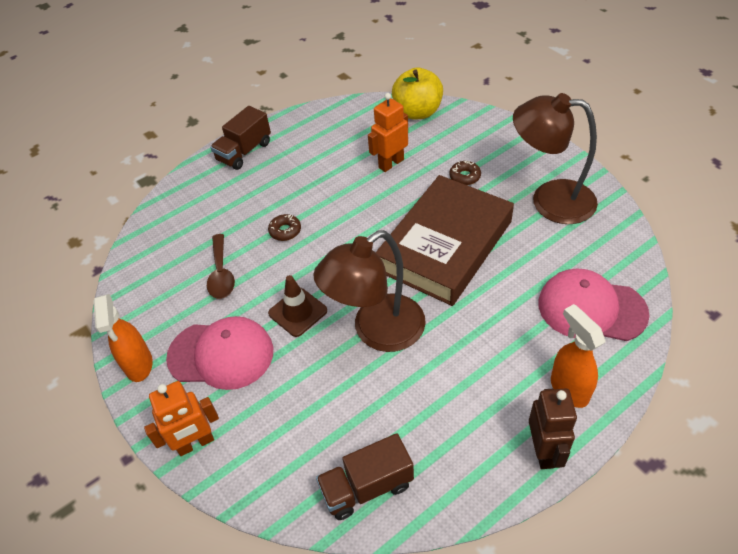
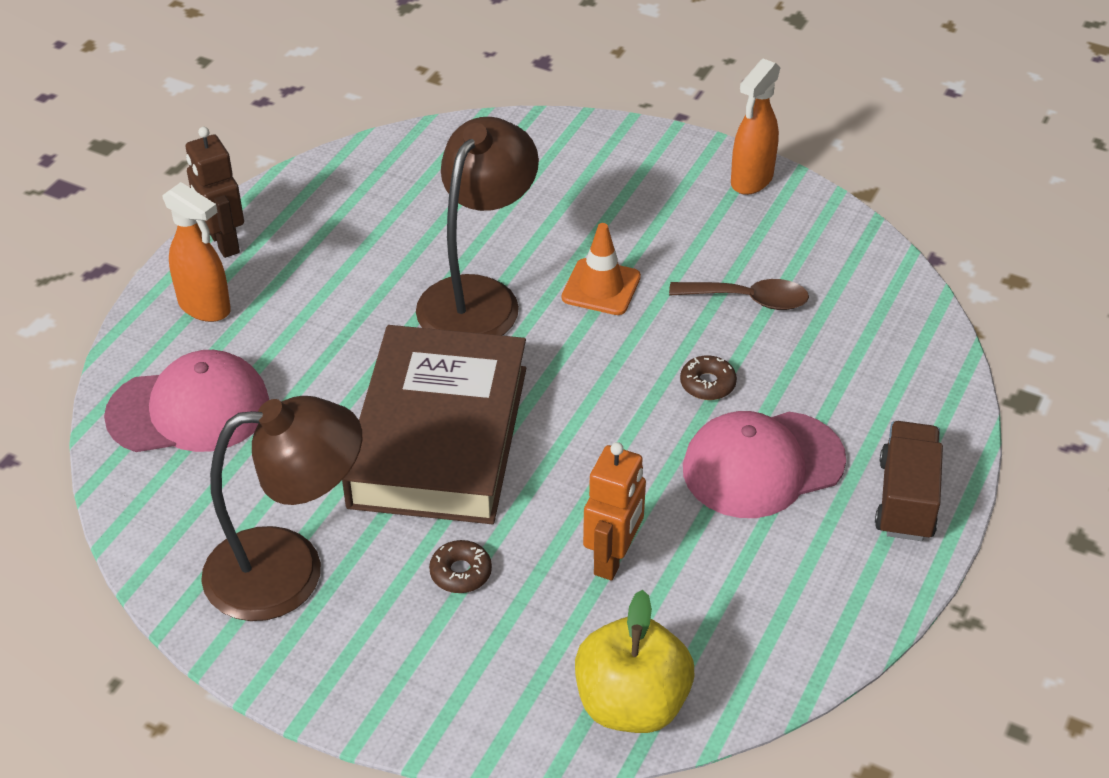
camera: 150 degrees right, 5 degrees down
orange spray bottle [93,294,153,382] -> orange spray bottle turned 105 degrees counterclockwise [731,59,781,195]
orange robot [144,381,219,456] -> none
pink cap [166,316,273,390] -> pink cap moved to [683,411,846,518]
brown spoon [207,234,235,299] -> brown spoon turned 135 degrees clockwise [669,279,809,310]
brown traffic cone [268,275,327,337] -> orange traffic cone [562,223,641,315]
brown truck [316,433,414,520] -> none

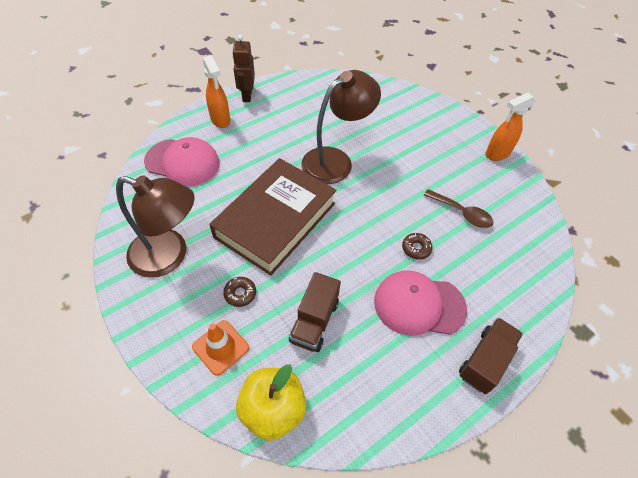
camera: 25 degrees right, 10 degrees up
orange traffic cone [562,223,641,315] -> orange traffic cone moved to [192,320,249,376]
orange robot [583,442,646,581] -> brown truck [289,272,341,352]

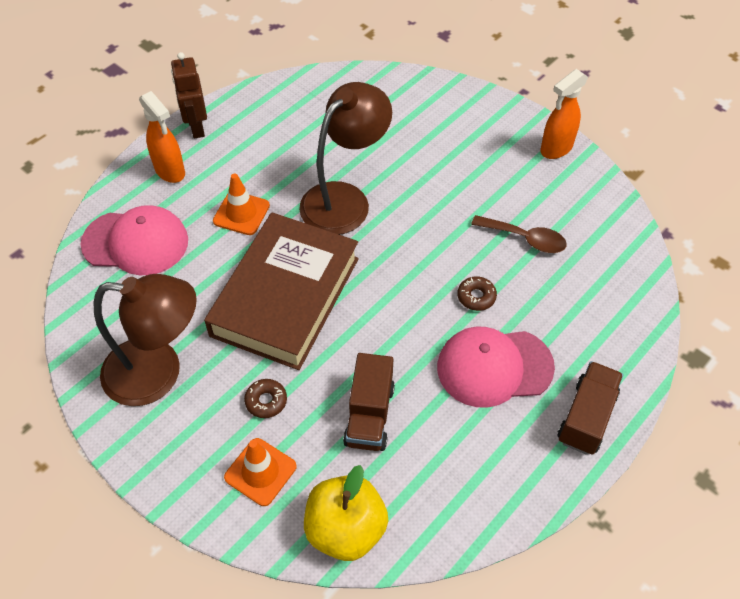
camera: 10 degrees left, 0 degrees up
none -> orange traffic cone [213,173,270,235]

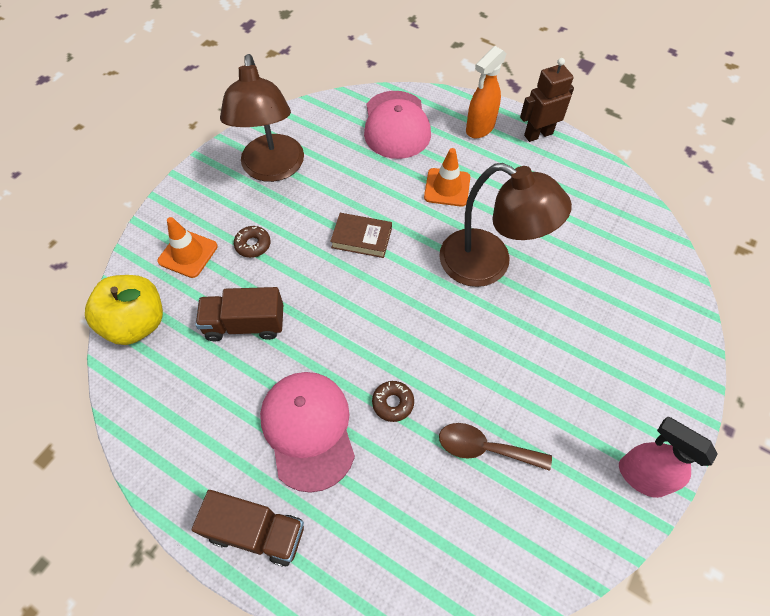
camera: 80 degrees right, 5 degrees up
brown book [204,212,359,370] -> brown book [330,213,392,258], size x0.41
brown spoon [471,215,567,253] -> brown spoon turned 90 degrees clockwise [439,423,552,471]
orange spray bottle [540,69,588,159] -> pink spray bottle [619,417,717,498]

